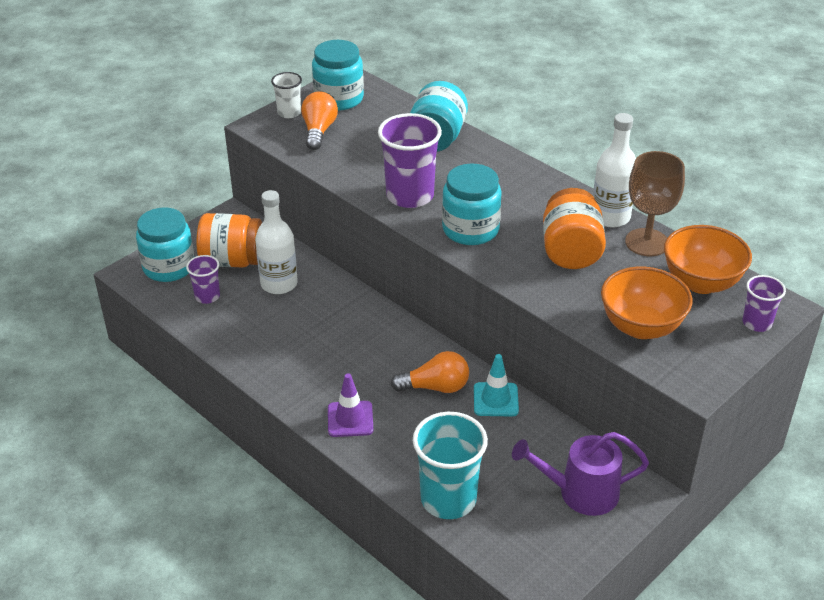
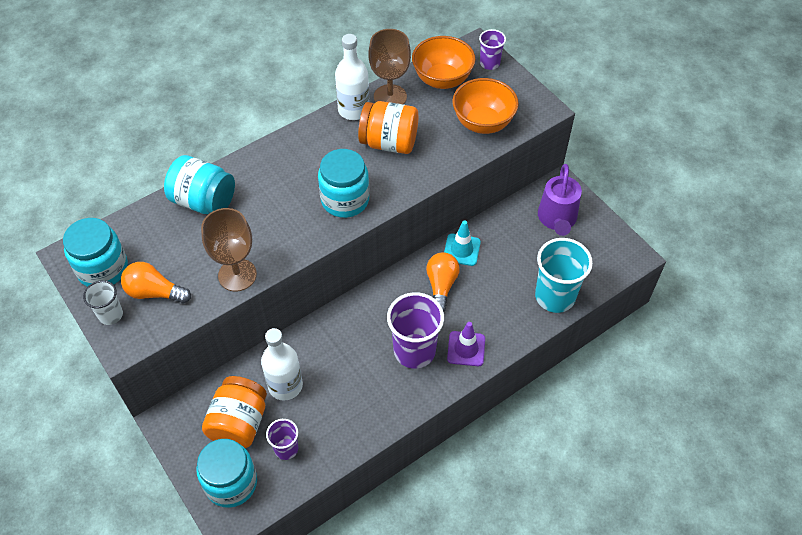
camera: 80 degrees left, 15 degrees up
purple cup [378,113,442,208] -> purple cup moved to [387,292,444,369]
none -> brown goblet [201,208,257,291]

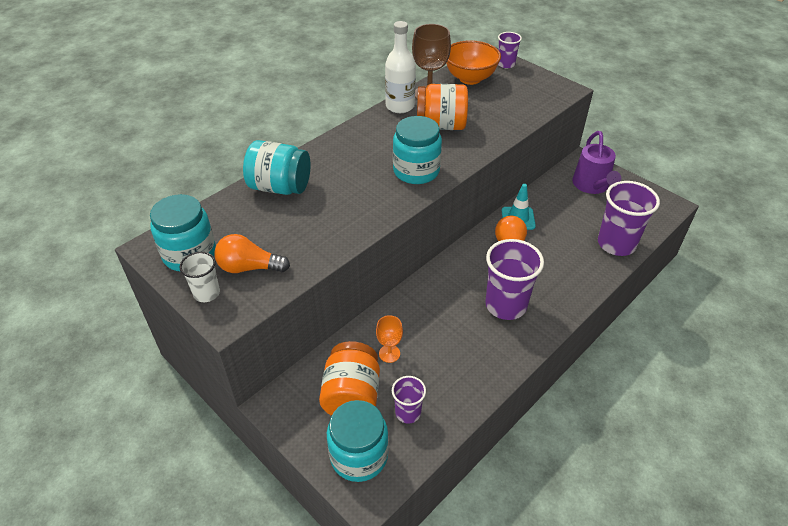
camera: 10 degrees left, 10 degrees down
brown goblet [201,208,257,291] -> none
white bottle [261,328,303,401] -> orange goblet [376,315,403,363]
purple traffic cone [447,322,485,366] -> none
orange bowl [452,78,519,134] -> none
turquoise cup [535,238,593,313] -> purple cup [598,181,660,256]

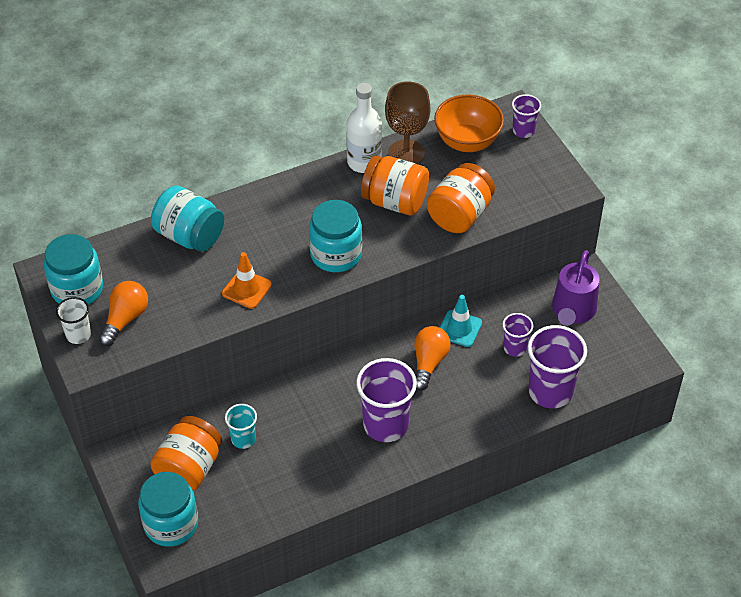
camera: 20 degrees right, 5 degrees up
orange light bulb [214,234,290,273] -> orange light bulb turned 90 degrees clockwise [99,281,148,346]
orange goblet [376,315,403,363] -> turquoise cup [225,404,257,449]
purple cup [392,376,426,424] -> purple cup moved to [503,313,533,357]
none -> orange traffic cone [222,252,272,309]
none -> orange jar [427,163,495,233]

